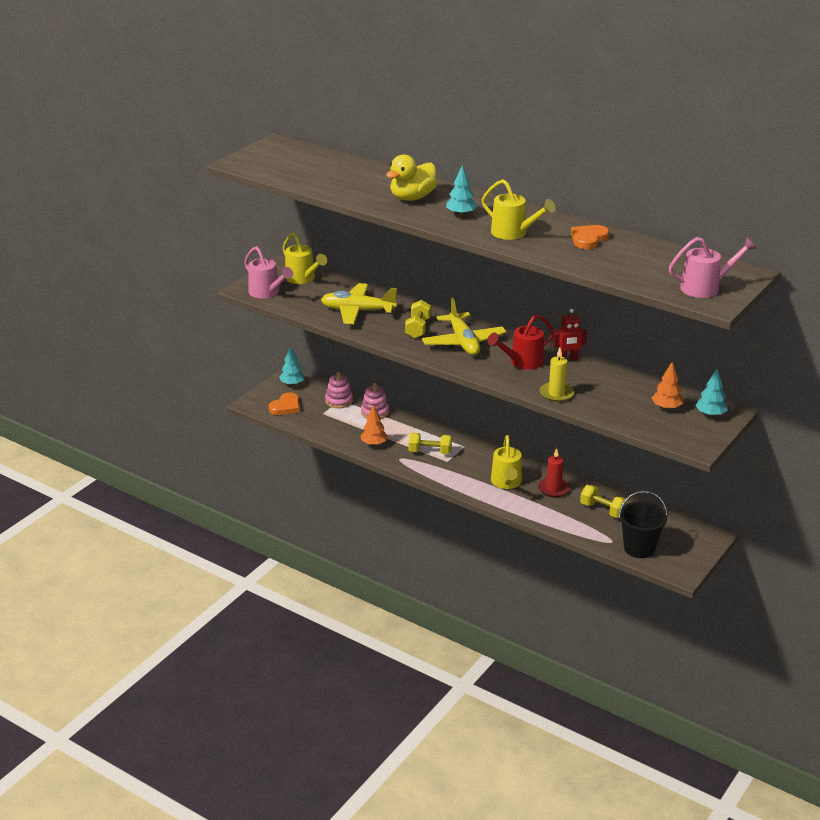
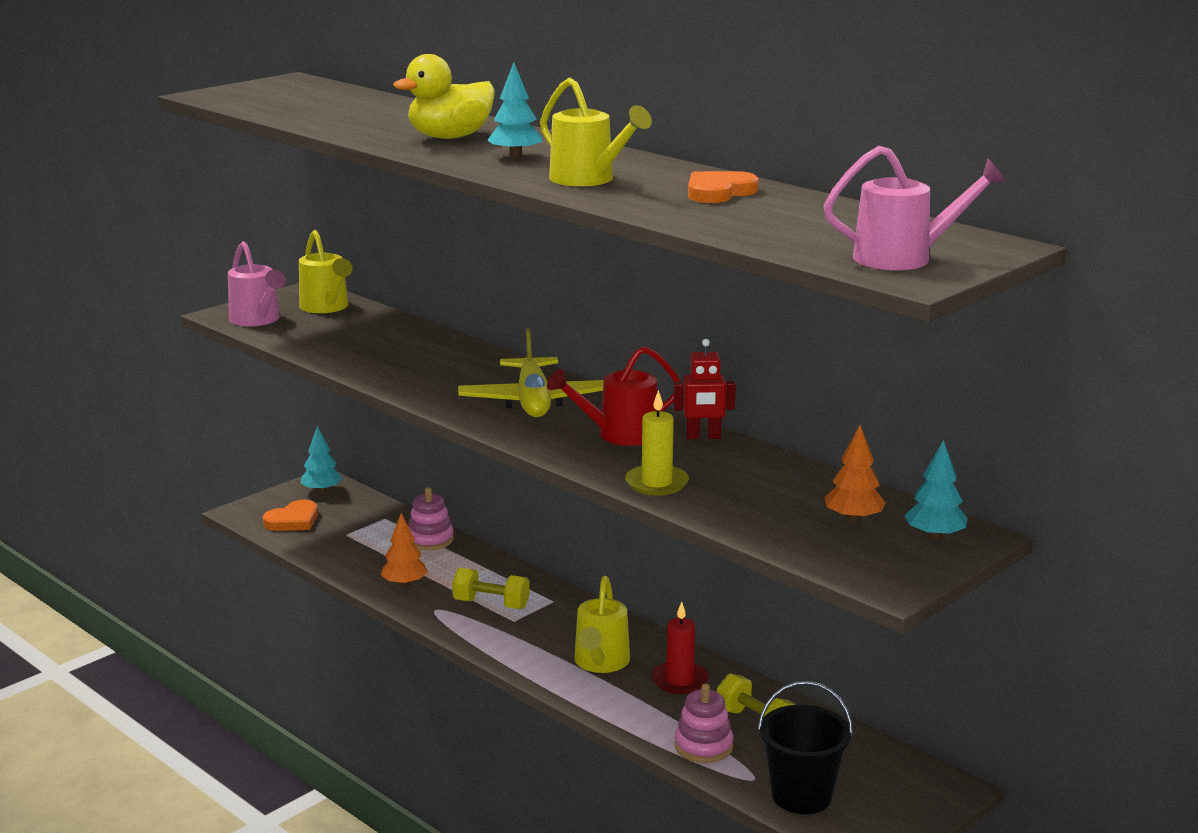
camera: 10 degrees right, 10 degrees down
yellow plane [321,283,397,324] -> none
pink stacking toy [325,372,353,408] -> pink stacking toy moved to [675,684,734,763]
yellow dumbbell [405,300,431,338] -> none

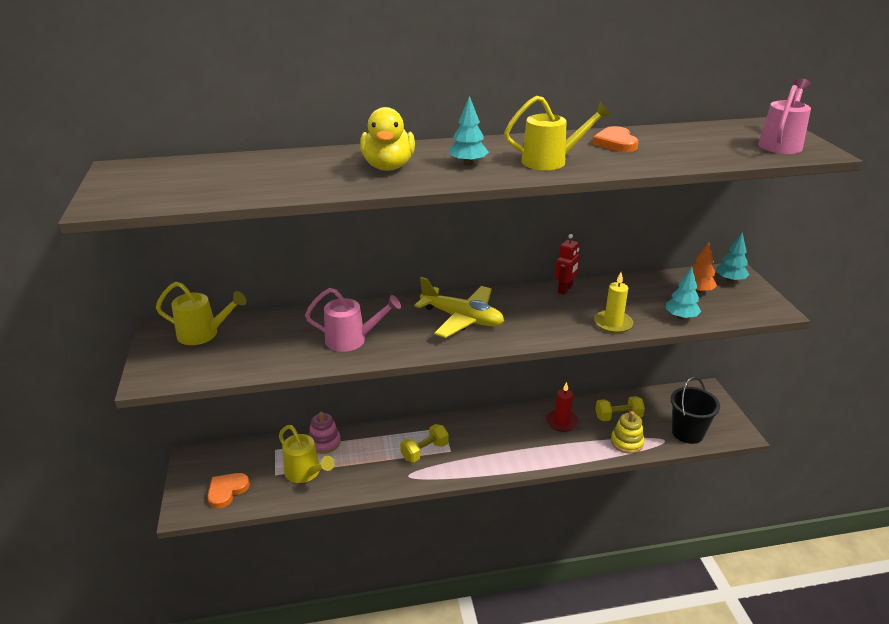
camera: 55 degrees left, 10 degrees up
pink watering can [228,241,286,326] -> pink watering can moved to [305,288,401,352]
orange heart [263,500,318,531] -> orange heart turned 135 degrees counterclockwise [207,473,250,508]
turquoise tree [301,426,343,493] -> turquoise tree moved to [666,267,701,319]
orange tree [381,513,428,587] -> none
red watering can [547,346,680,446] -> none
yellow watering can [574,576,630,673] -> yellow watering can moved to [279,425,335,483]
pink stacking toy [675,684,734,763] -> yellow stacking toy [611,411,644,454]

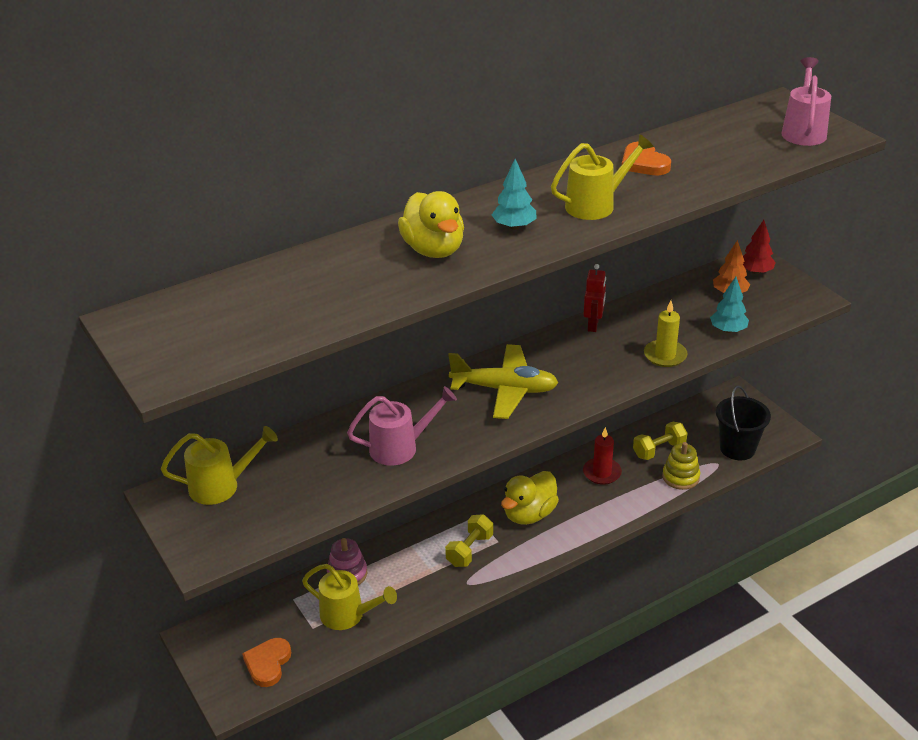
camera: 20 degrees left, 5 degrees up
turquoise tree [716,233,749,282] -> red tree [743,220,776,274]
none -> yellow duck [501,471,559,525]

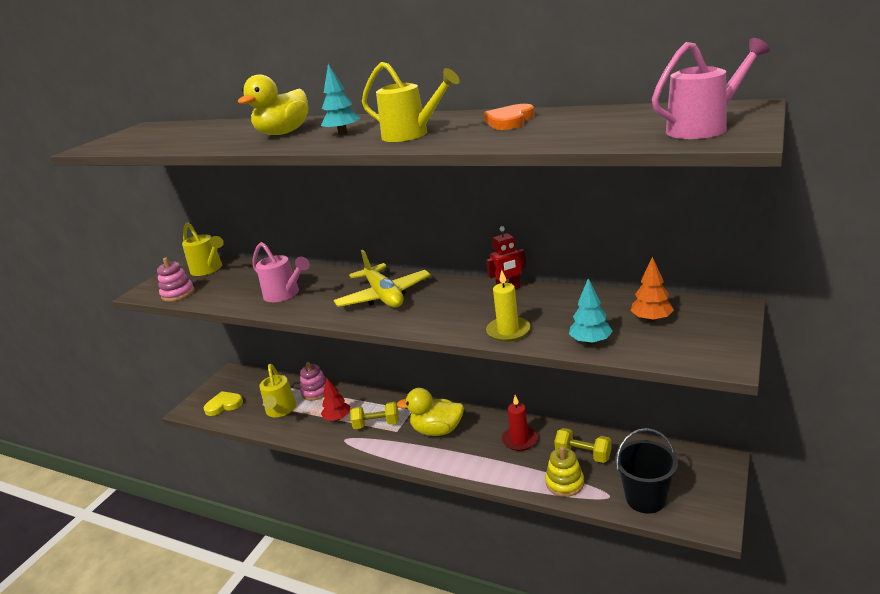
camera: 60 degrees right, 10 degrees down
orange heart [242,638,291,687] -> yellow heart [204,391,243,416]
red tree [743,220,776,274] -> red tree moved to [321,378,350,421]
none -> pink stacking toy [157,257,195,302]

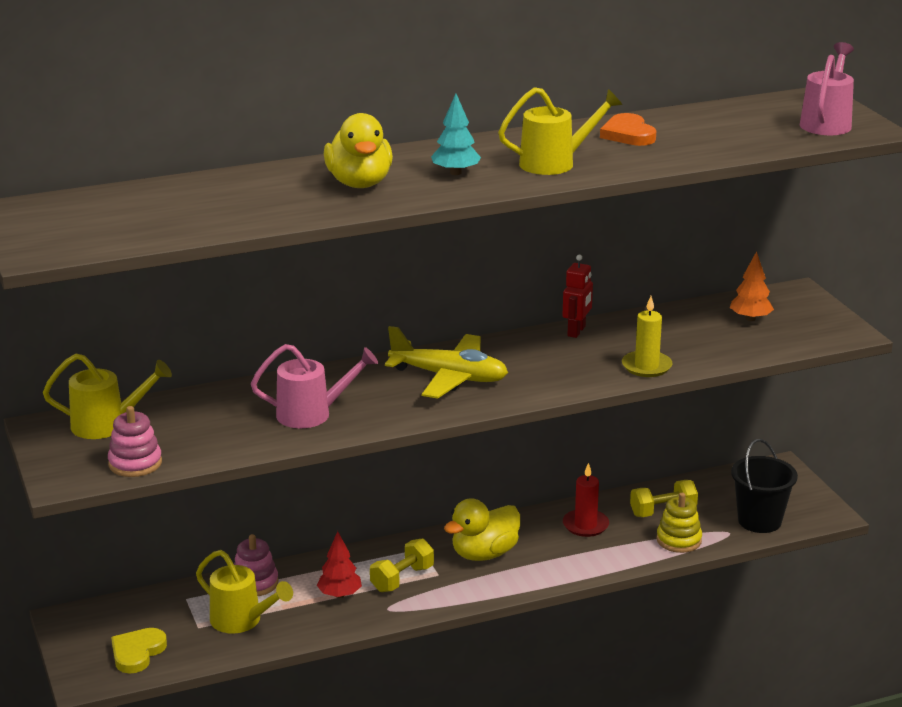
camera: 50 degrees left, 0 degrees up
turquoise tree [569,278,613,345] -> none

